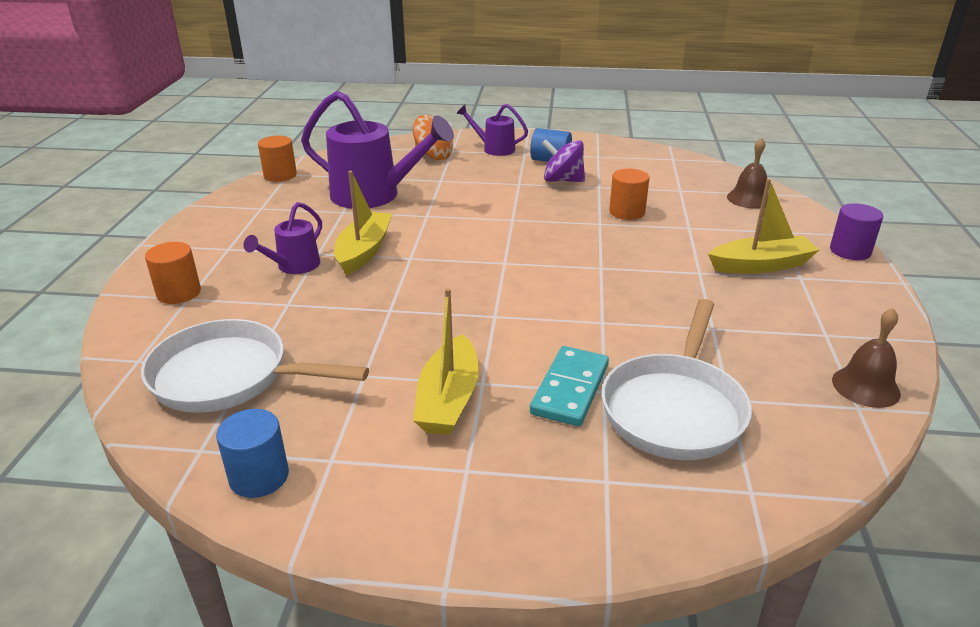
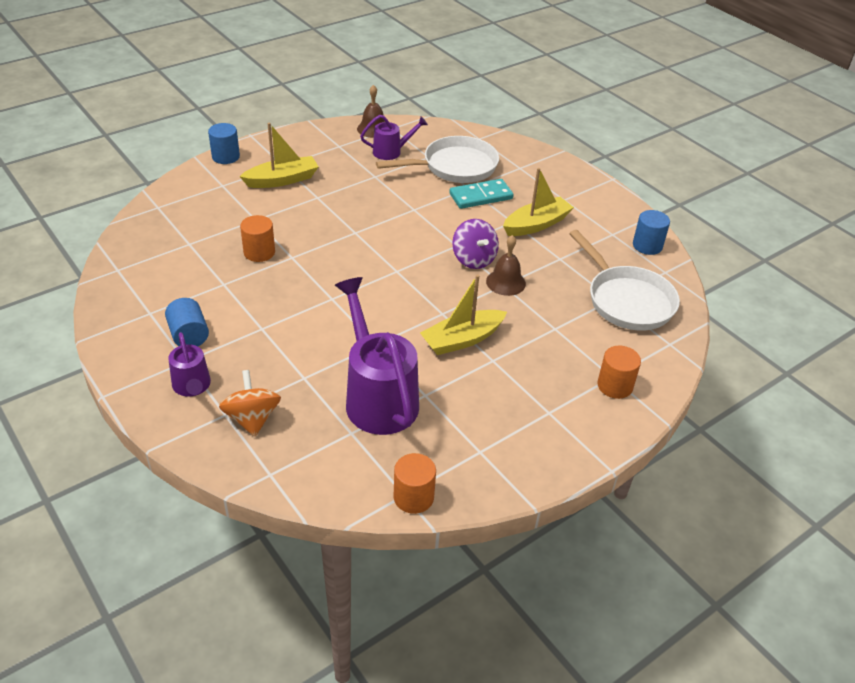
camera: 135 degrees left, 10 degrees up
purple watering can [243,202,322,274] -> purple watering can moved to [360,115,428,160]
purple spinning top [541,139,585,182] -> purple spinning top moved to [452,219,499,269]
yellow boat [708,179,819,274] -> yellow boat turned 120 degrees clockwise [239,123,319,188]
brown bell [727,138,768,209] -> brown bell moved to [486,235,526,296]
purple cylinder [830,203,883,260] -> blue cylinder [208,123,240,164]

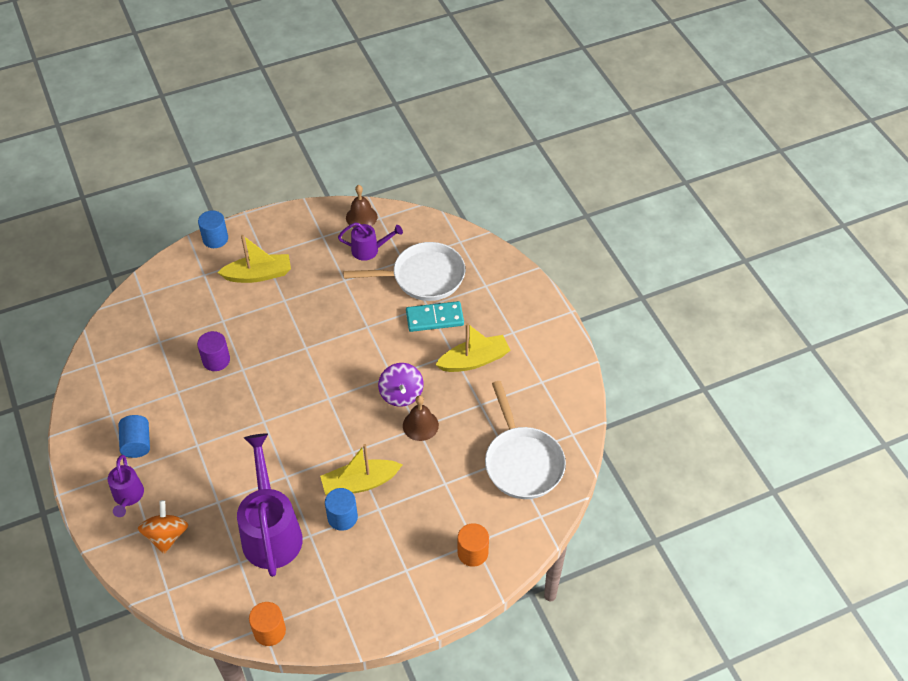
camera: 15 degrees right, 10 degrees up
orange cylinder [240,215,275,262] -> purple cylinder [197,331,230,371]
blue cylinder [633,210,670,255] -> blue cylinder moved to [325,488,358,531]

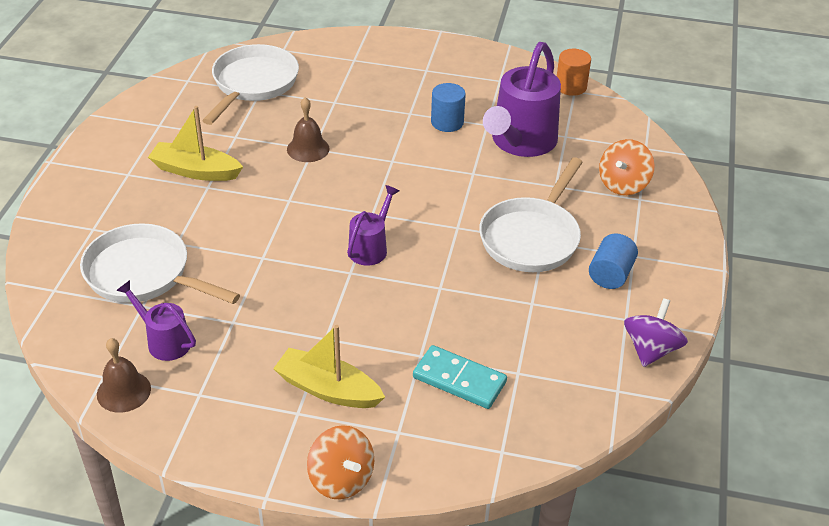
camera: 145 degrees left, 10 degrees down
purple watering can [108,455,144,517] -> purple watering can moved to [347,185,399,266]
purple cylinder [197,331,230,371] -> none
blue cylinder [198,210,228,248] -> orange spinning top [307,425,374,499]
yellow boat [320,444,402,495] -> none
purple spinning top [378,363,424,407] -> purple spinning top moved to [624,298,688,367]
turquoise domino [406,301,464,332] -> turquoise domino moved to [413,345,507,409]
orange cylinder [458,523,489,567] -> none
none -> white pan [479,157,583,272]

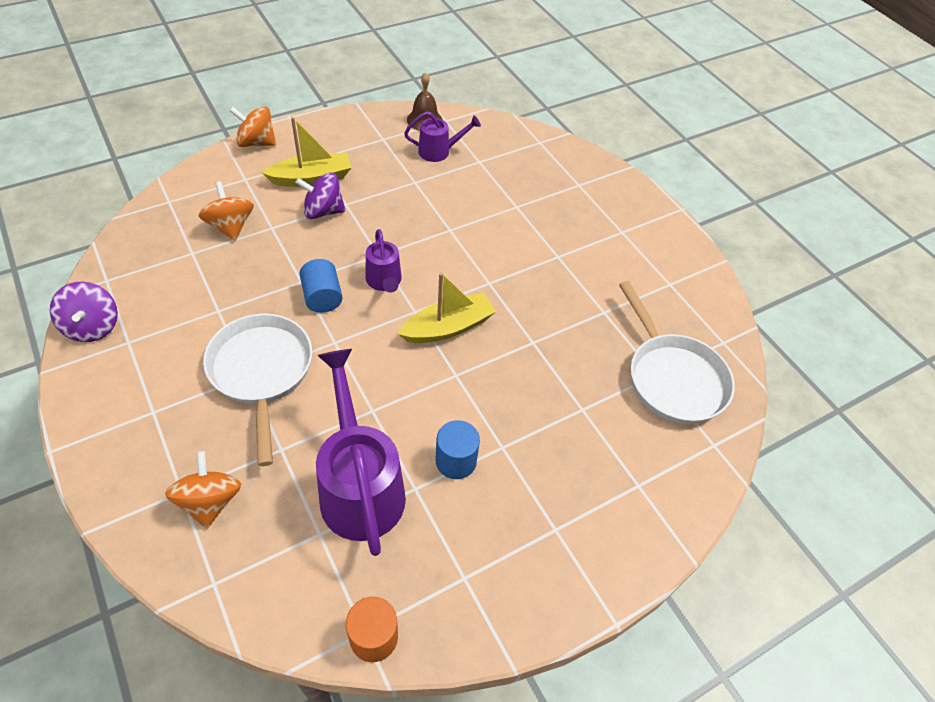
camera: 135 degrees right, 10 degrees up
white pan [80,223,240,304] -> none
yellow boat [148,106,243,181] -> yellow boat moved to [398,272,496,343]
brown bell [287,97,329,162] -> none
turquoise domino [413,345,507,409] -> orange spinning top [199,182,254,241]
blue cylinder [589,233,638,289] -> blue cylinder moved to [299,259,343,313]
none -> purple spinning top [295,172,346,219]

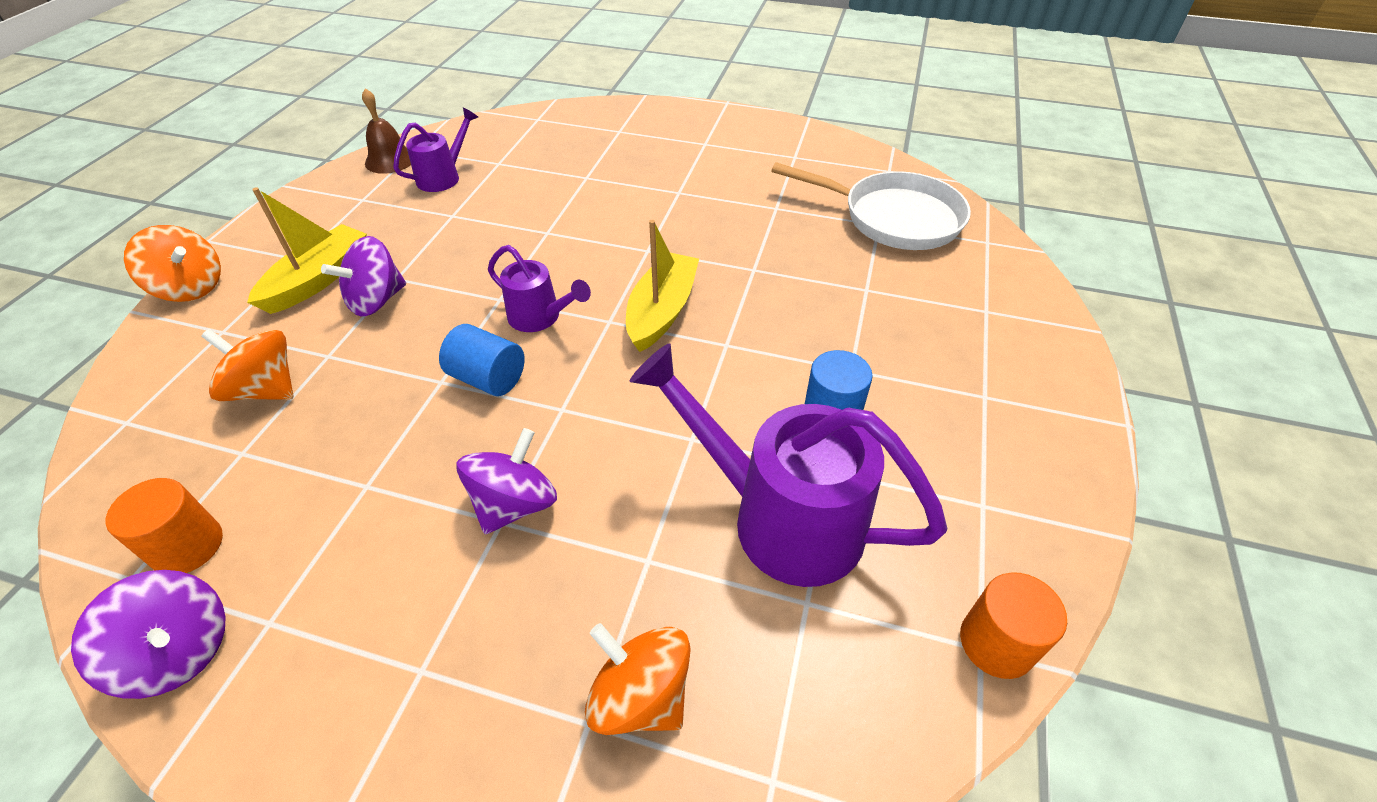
camera: 40 degrees left, 5 degrees down
white pan [203,313,312,466] -> purple spinning top [456,428,557,534]
orange spinning top [230,106,276,147] -> orange spinning top turned 120 degrees counterclockwise [124,225,221,302]
none -> orange cylinder [105,478,223,573]

